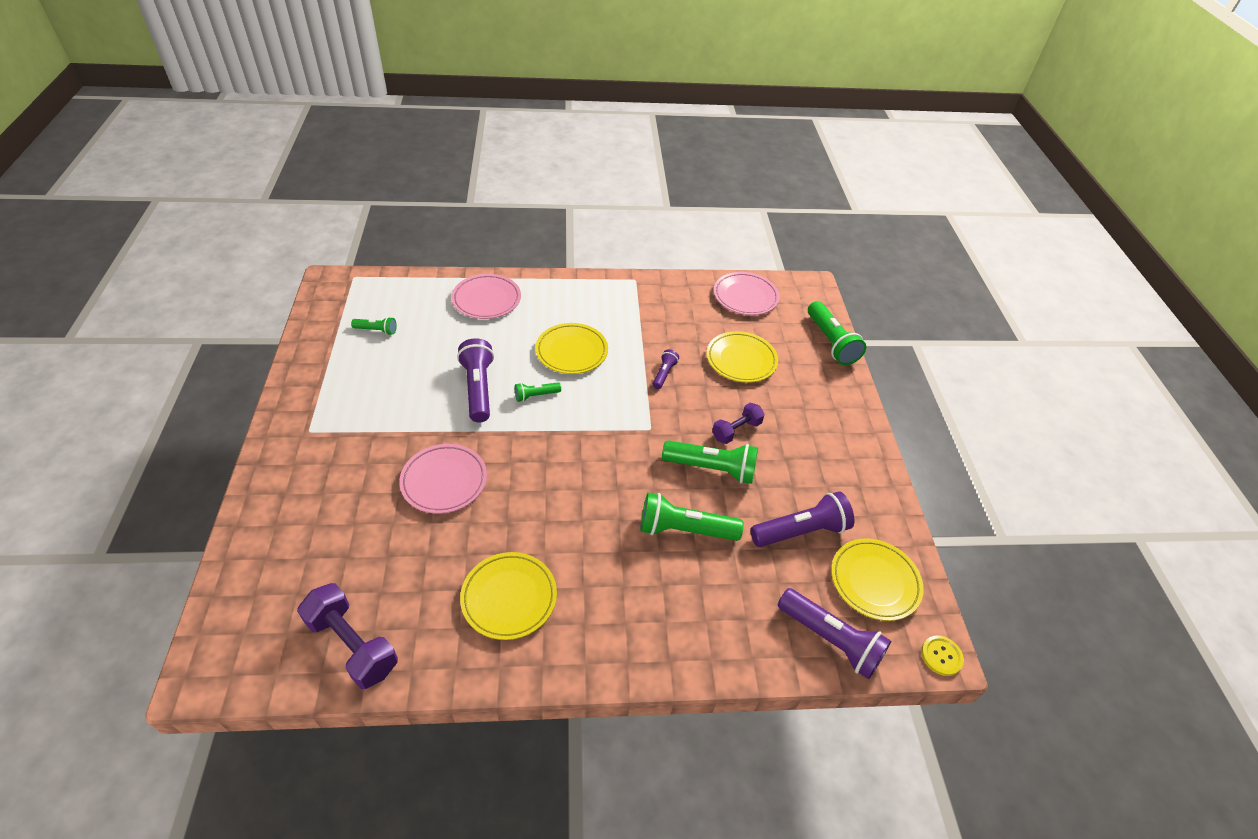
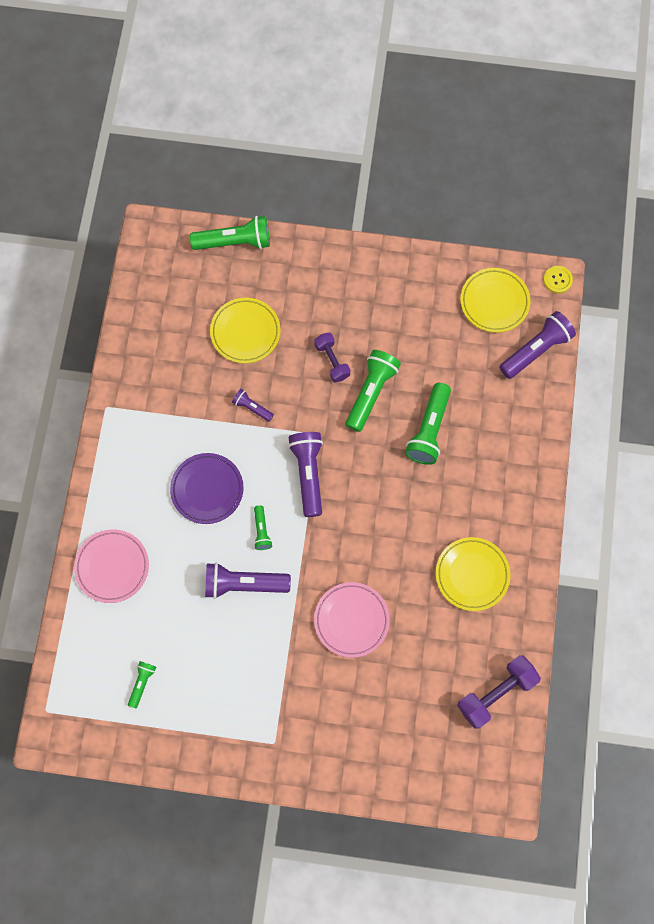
camera: 75 degrees left, 25 degrees up
yellow plate [535,323,608,374] -> purple plate [170,453,244,524]
pink plate [714,272,780,315] -> none
purple flashlight [750,491,854,547] -> purple flashlight moved to [288,432,323,517]

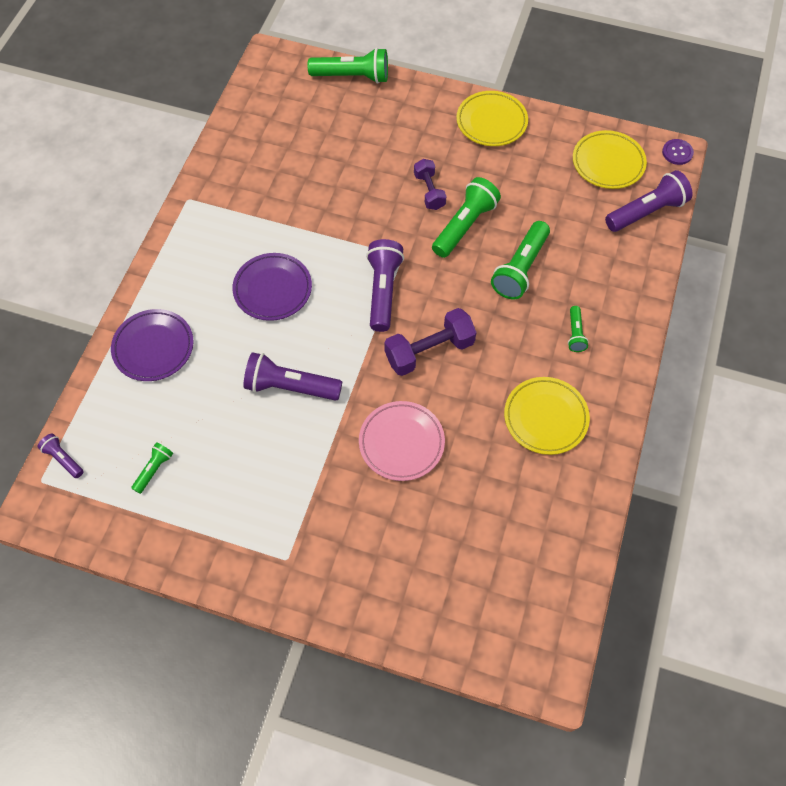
camera: 10 degrees right, 10 degrees down
pink plate [74,529,149,603] -> purple plate [111,309,194,381]
yellow plate [210,298,281,364] -> yellow plate moved to [456,91,528,146]
purple flashlight [232,389,274,422] -> purple flashlight moved to [38,434,84,478]
green flashlight [254,505,272,550] -> green flashlight moved to [568,306,589,352]
purple dumbbell [457,655,541,729] -> purple dumbbell moved to [384,308,477,376]
yellow button [543,266,573,293] -> purple button [662,139,694,165]

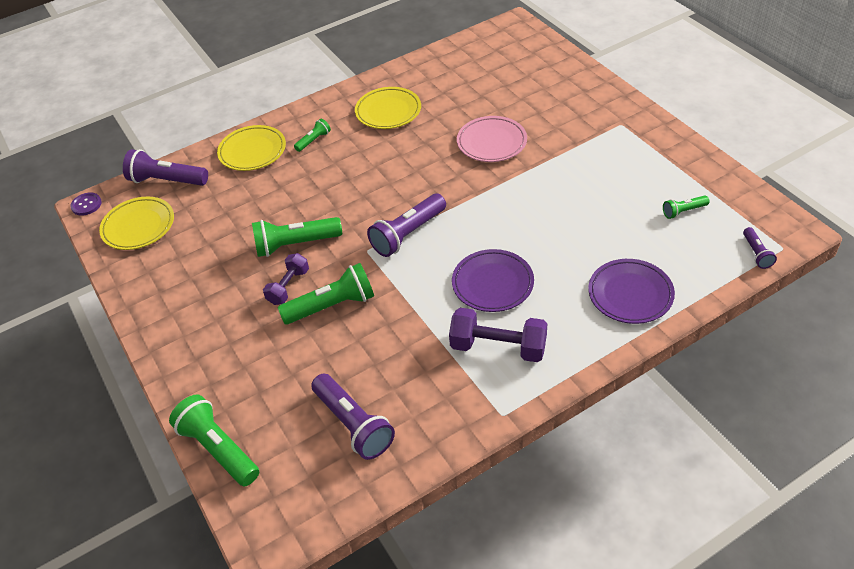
camera: 135 degrees left, 15 degrees down
purple flashlight [244,352,342,401] -> purple flashlight moved to [311,373,395,460]
purple dumbbell [384,308,477,376] -> purple dumbbell moved to [449,308,547,362]
yellow plate [456,91,528,146] -> yellow plate moved to [217,125,286,171]
green flashlight [491,221,550,299] -> green flashlight moved to [278,263,374,325]

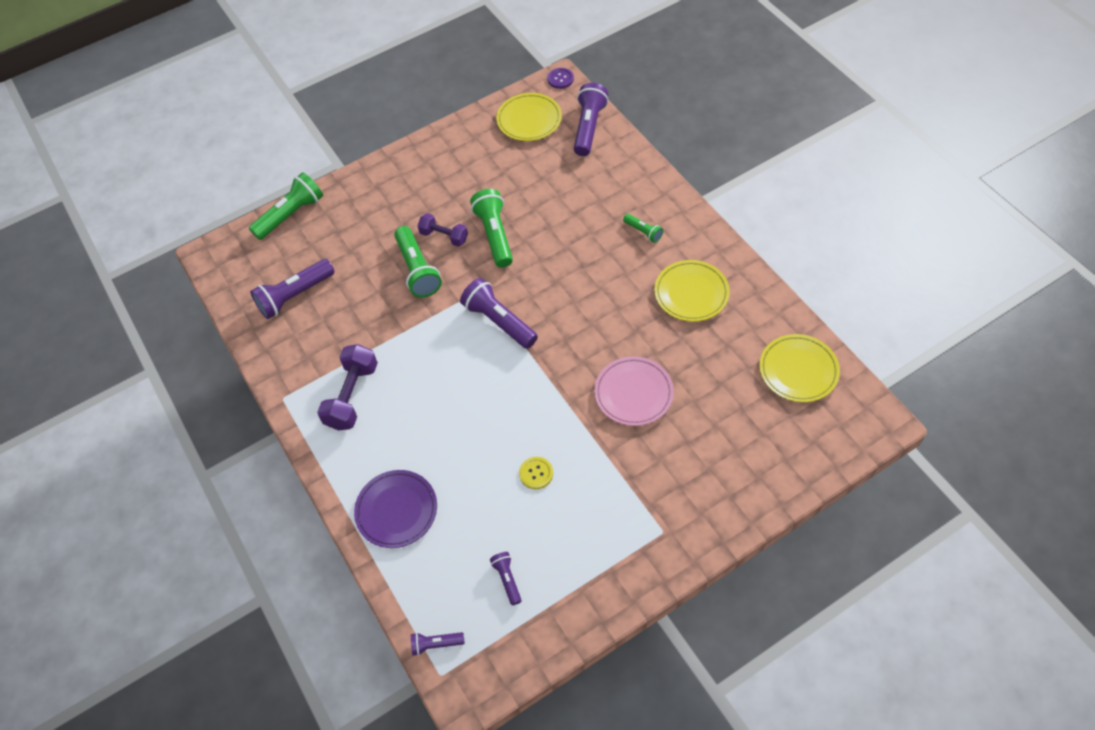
camera: 90 degrees right, 10 degrees up
yellow plate [217,125,286,171] -> yellow plate moved to [759,334,840,402]
purple plate [452,249,534,312] -> none
green flashlight [663,196,710,219] -> purple flashlight [490,552,521,605]
none -> yellow button [519,457,553,489]

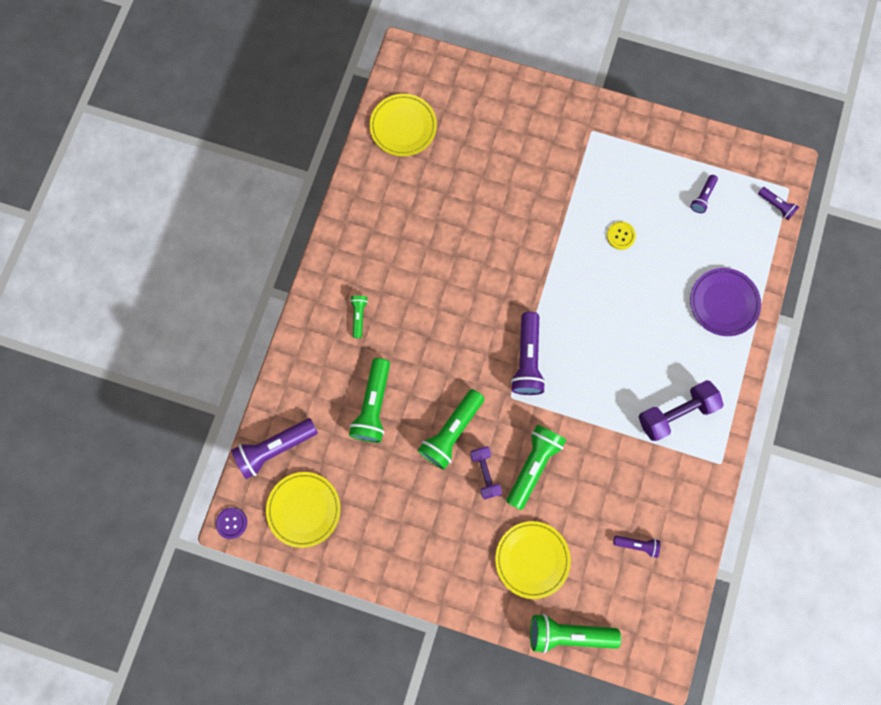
camera: 135 degrees left, 20 degrees up
purple flashlight [250,259,335,319] -> purple flashlight [613,536,660,558], size x0.52
pink plate [594,356,674,426] -> none
yellow plate [654,260,730,322] -> yellow plate moved to [495,521,571,599]
none -> green flashlight [349,358,390,443]

